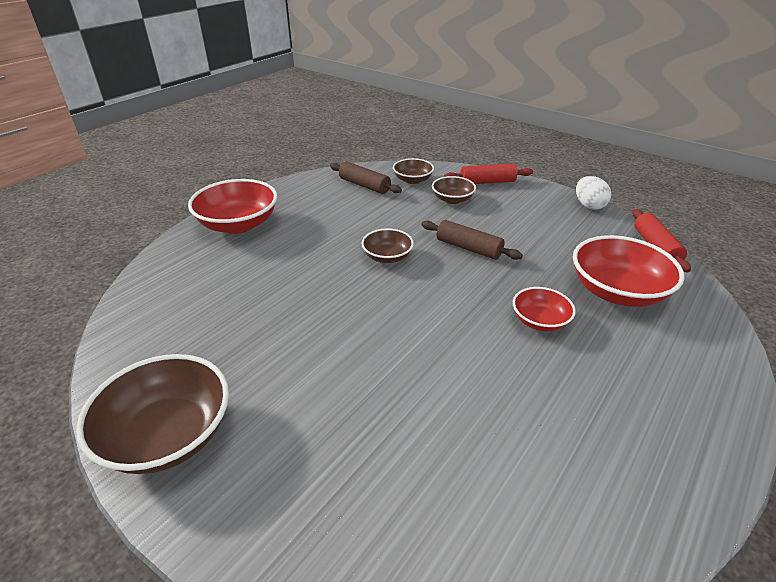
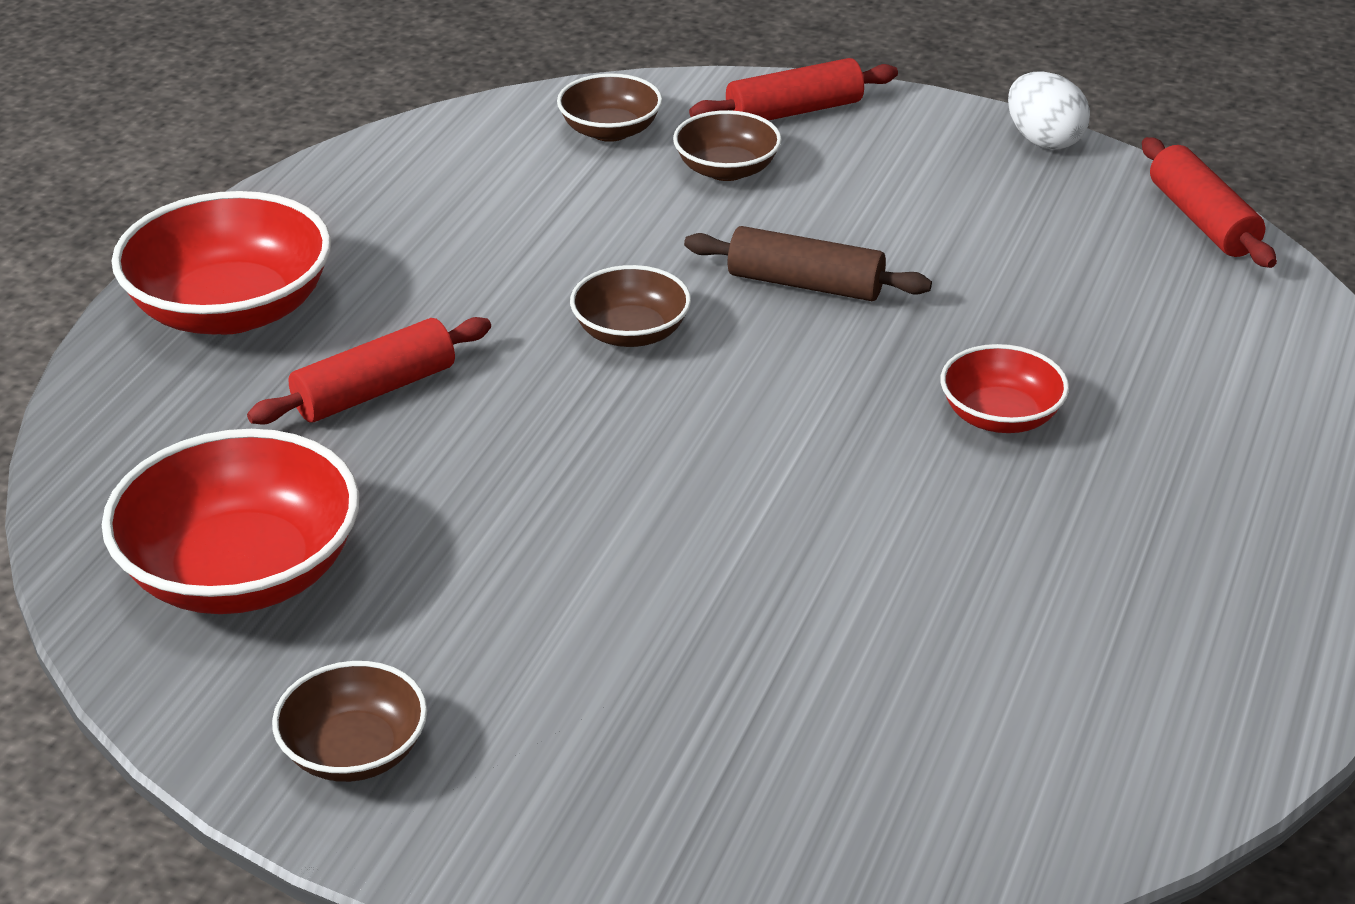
camera: 15 degrees left, 0 degrees up
brown bowl [76,354,229,474] -> brown bowl [272,661,427,782], size x0.56
brown rolling pin [330,162,402,194] -> none
red bowl [573,235,684,307] -> red bowl moved to [102,429,359,614]
none -> red rolling pin [247,317,491,424]

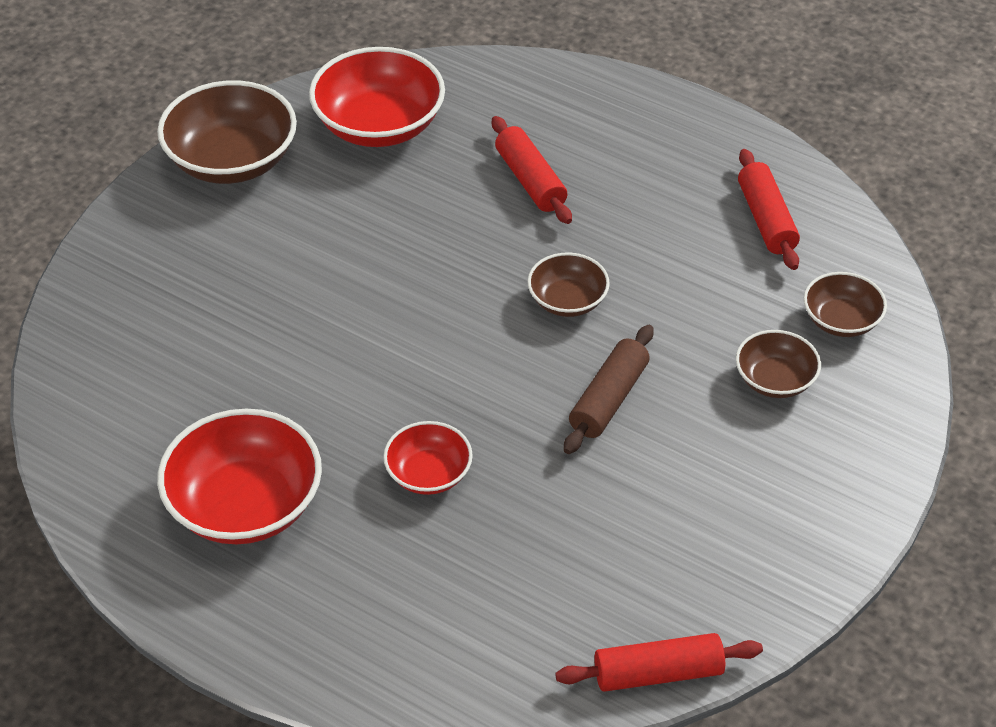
camera: 100 degrees right, 10 degrees up
red bowl [112,191,331,335] -> red bowl moved to [157,409,322,544]
brown bowl [272,661,427,782] -> brown bowl [157,80,297,184], size x1.80
red rolling pin [689,58,898,121] -> red rolling pin moved to [738,149,800,270]
white egg [1008,71,1090,150] -> none

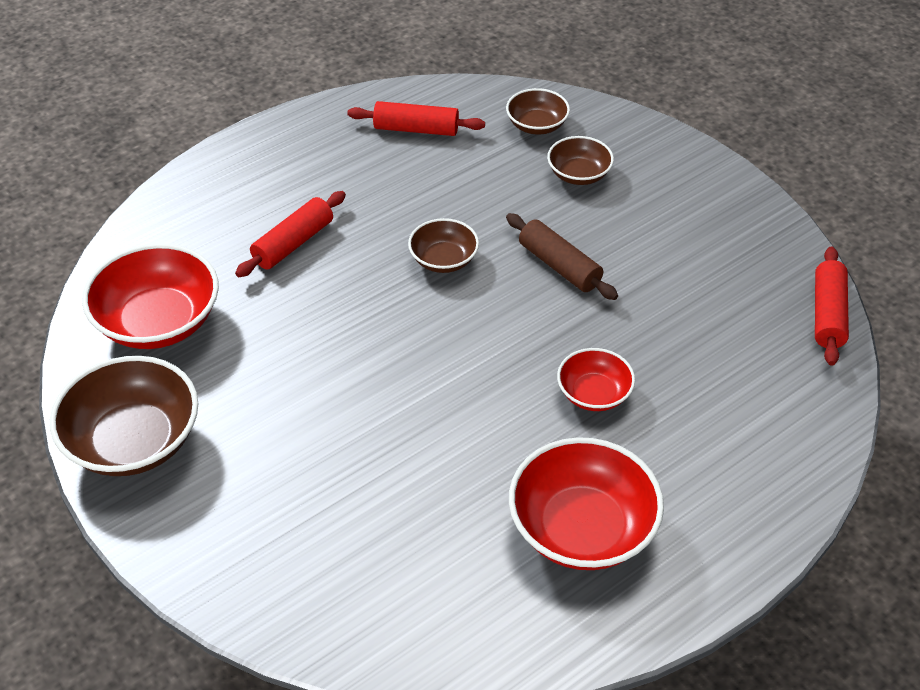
camera: 70 degrees left, 0 degrees up
red rolling pin [492,116,572,224] -> red rolling pin turned 45 degrees counterclockwise [235,191,346,277]

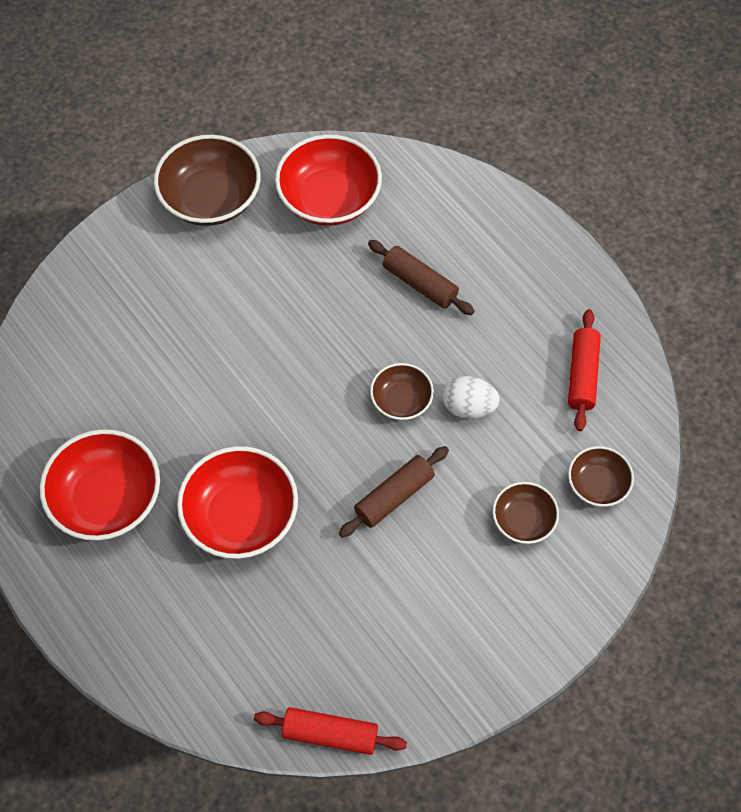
camera: 90 degrees right, 15 degrees up
red rolling pin [235,191,346,277] -> brown rolling pin [368,240,475,315]
red bowl [557,348,635,411] -> red bowl [177,446,298,559], size x1.80
none -> white egg [443,376,500,419]

